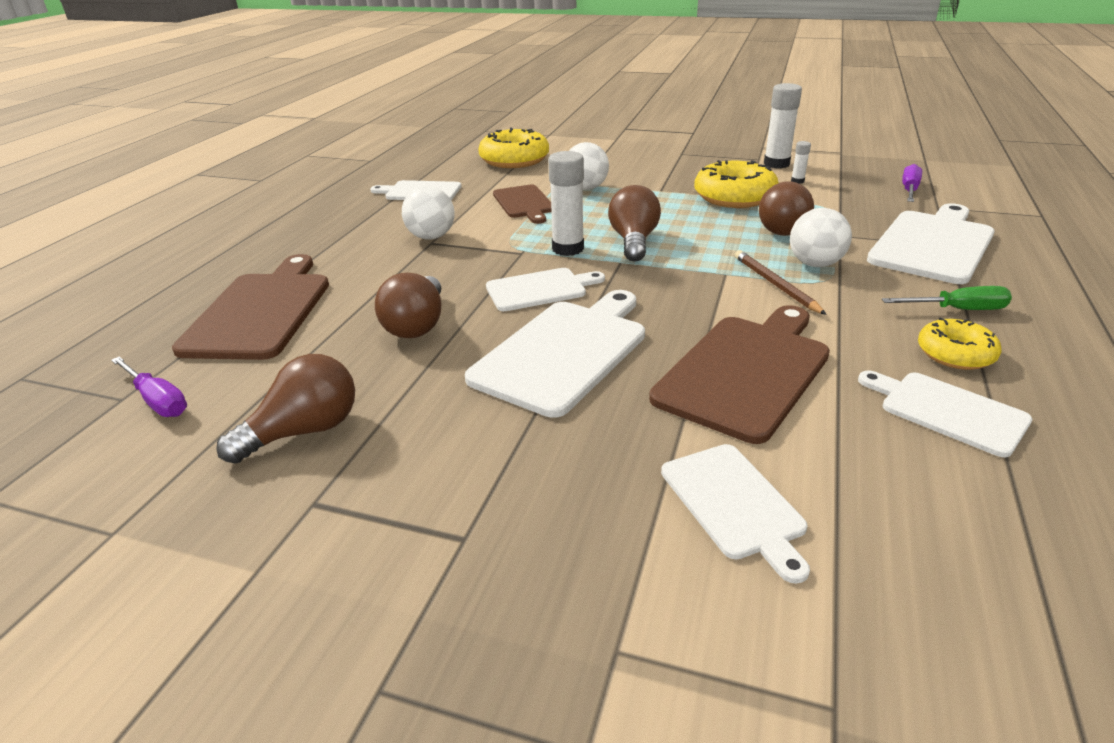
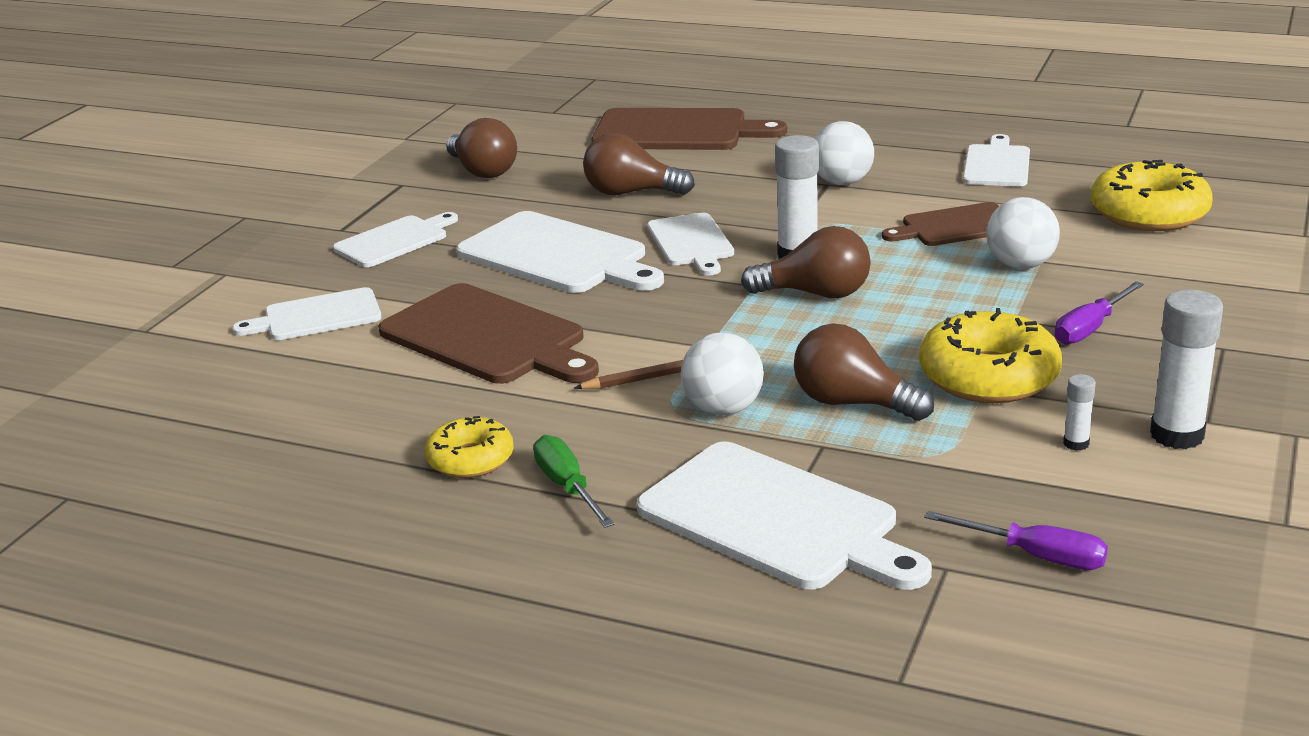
camera: 95 degrees right, 5 degrees down
purple screwdriver [111,357,187,417] -> purple screwdriver moved to [1054,281,1144,345]
white cutting board [858,370,1032,457] -> white cutting board moved to [333,212,458,267]
green screwdriver [882,286,1012,310] -> green screwdriver turned 150 degrees clockwise [533,435,615,528]

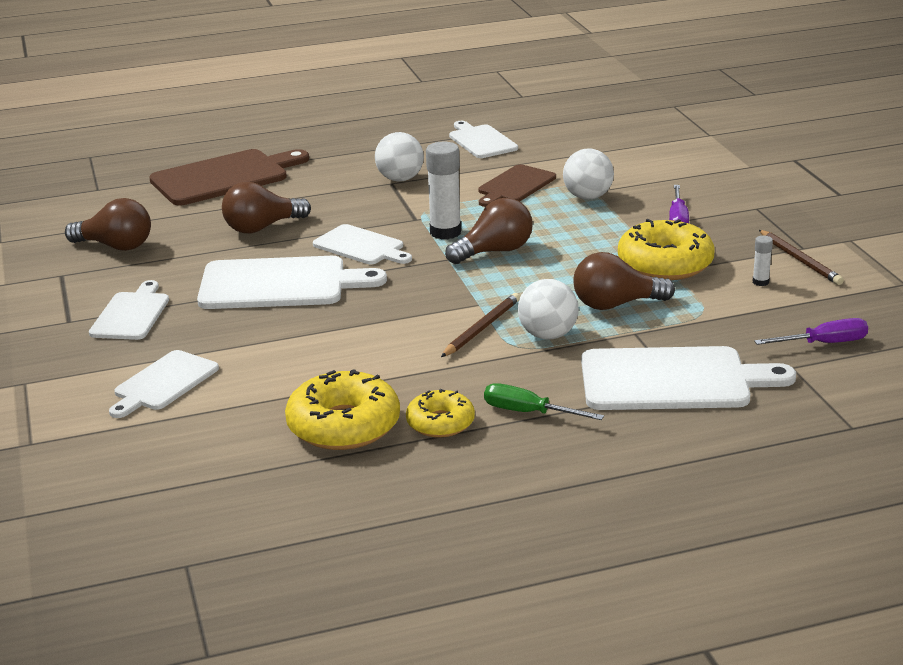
camera: 40 degrees left, 0 degrees up
brown cutting board [378,283,599,384] -> none
yellow donut [1091,160,1213,231] -> yellow donut moved to [285,370,400,450]
white glue stick [1150,290,1223,449] -> brown pencil [759,230,844,285]

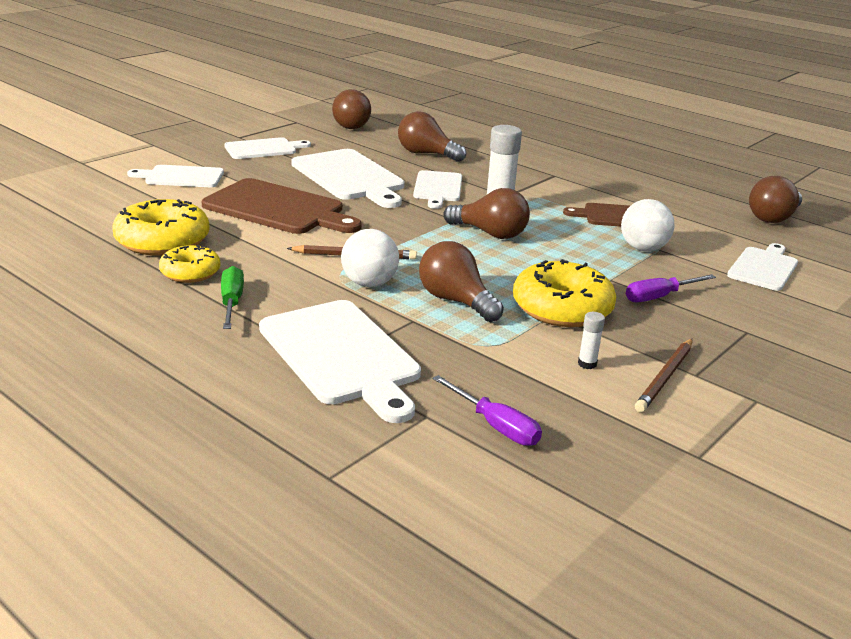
camera: 55 degrees right, 0 degrees up
brown cutting board [149,149,309,205] -> brown cutting board moved to [202,178,362,234]
white ball [375,132,424,182] -> none
white cutting board [449,121,518,158] -> white cutting board moved to [727,243,798,291]
none -> brown light bulb [749,176,802,223]

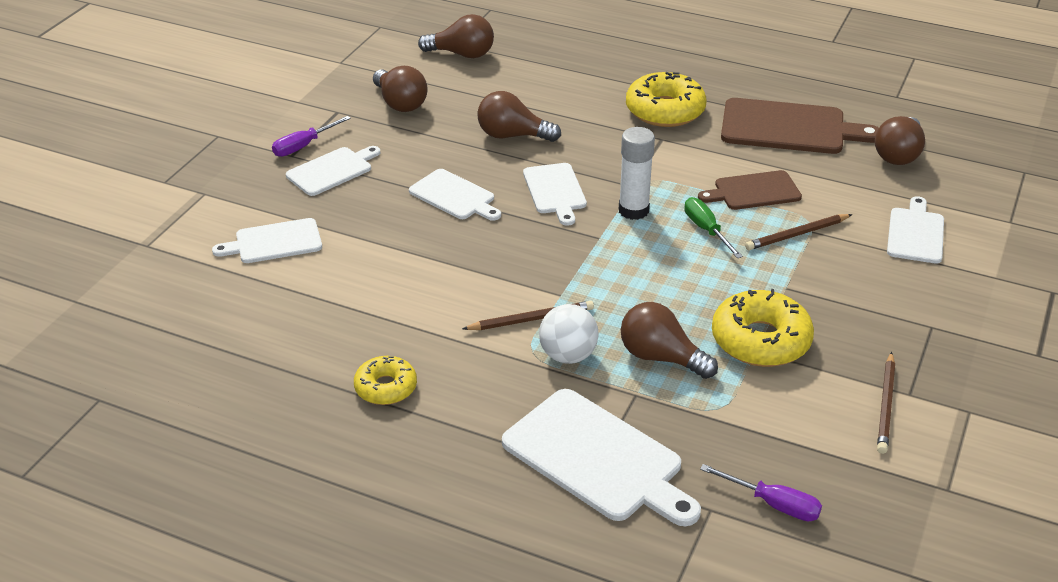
camera: 15 degrees left, 10 degrees up
yellow donut [112,199,210,256] -> yellow donut moved to [626,72,706,127]
brown cutting board [202,178,362,234] -> brown cutting board moved to [721,98,879,154]
green screwdriver [221,266,244,329] -> green screwdriver moved to [684,197,743,258]
white cutting board [291,149,405,208] -> white cutting board [409,169,501,221], size x0.60
brown light bulb [443,188,530,239] -> brown light bulb moved to [418,14,494,58]
white glue stick [578,312,605,369] -> none
white ball [621,199,675,251] -> brown pencil [745,214,852,250]
purple screwdriver [626,274,716,302] -> purple screwdriver moved to [272,116,351,157]

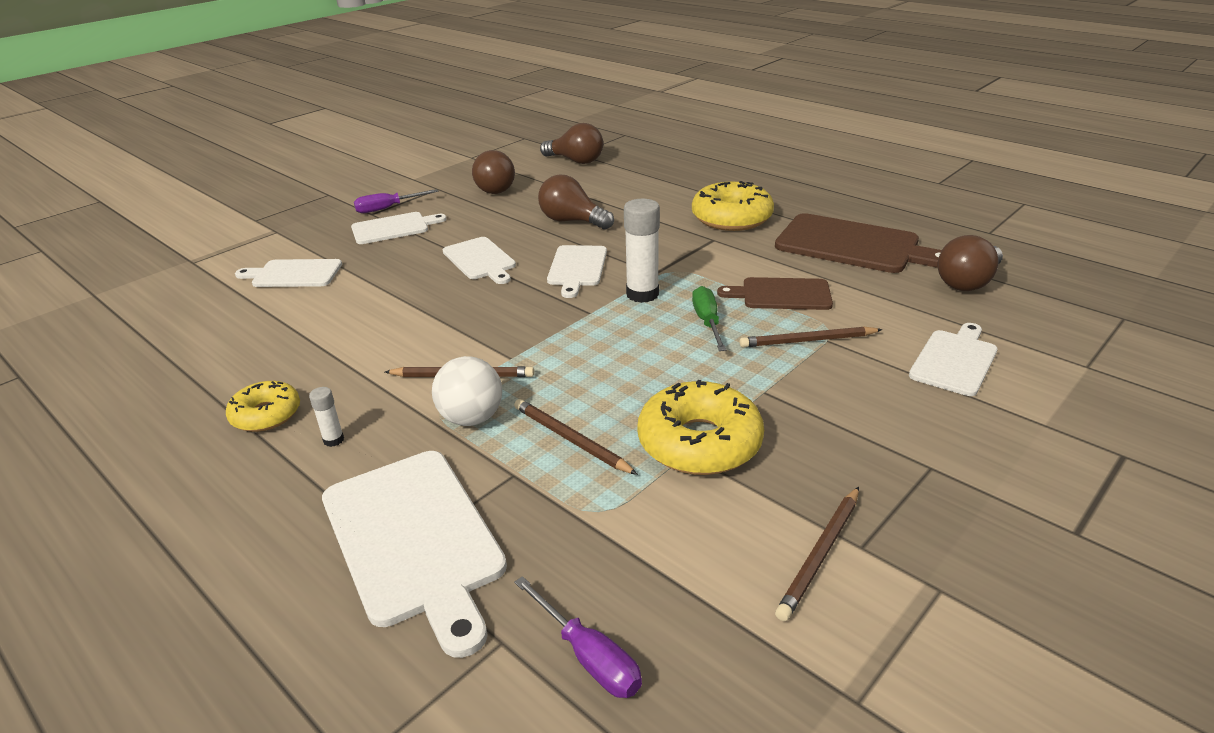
camera: 20 degrees right, 5 degrees down
brown light bulb [621,302,718,379] -> brown pencil [514,399,638,475]
none -> white glue stick [309,387,344,447]

